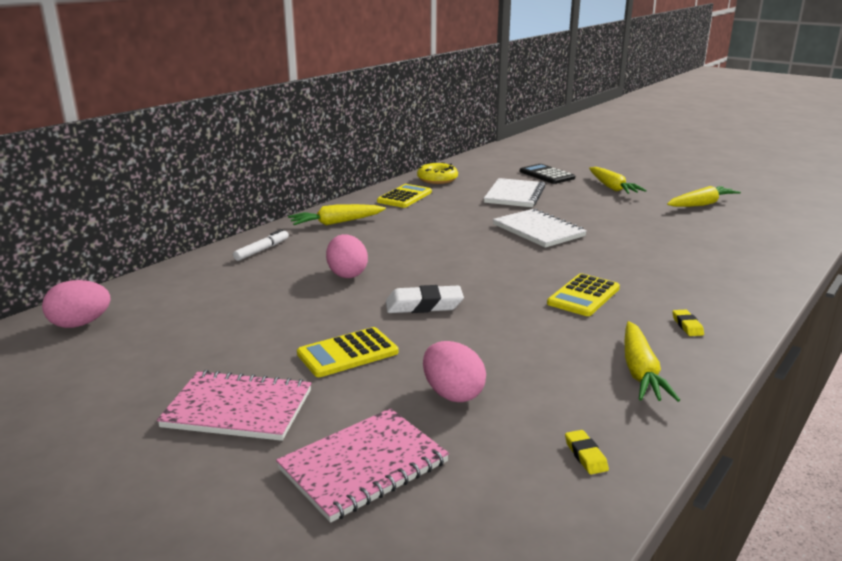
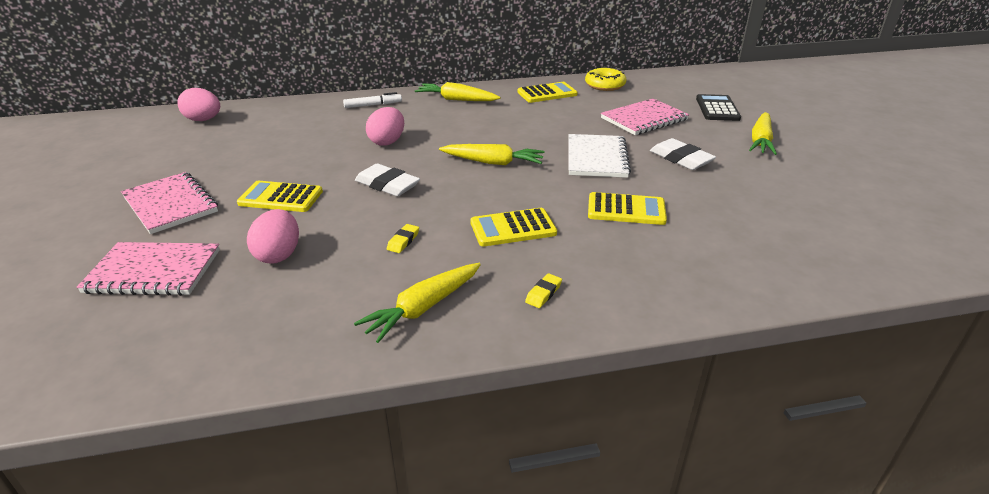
camera: 40 degrees right, 10 degrees up
white notebook [484,178,545,207] -> pink notebook [601,98,689,135]
yellow eraser [565,430,609,475] -> yellow eraser moved to [387,224,419,253]
yellow carrot [667,186,741,207] -> yellow carrot moved to [439,144,545,165]
none -> yellow calculator [588,192,667,225]
none -> white eraser [650,138,716,170]

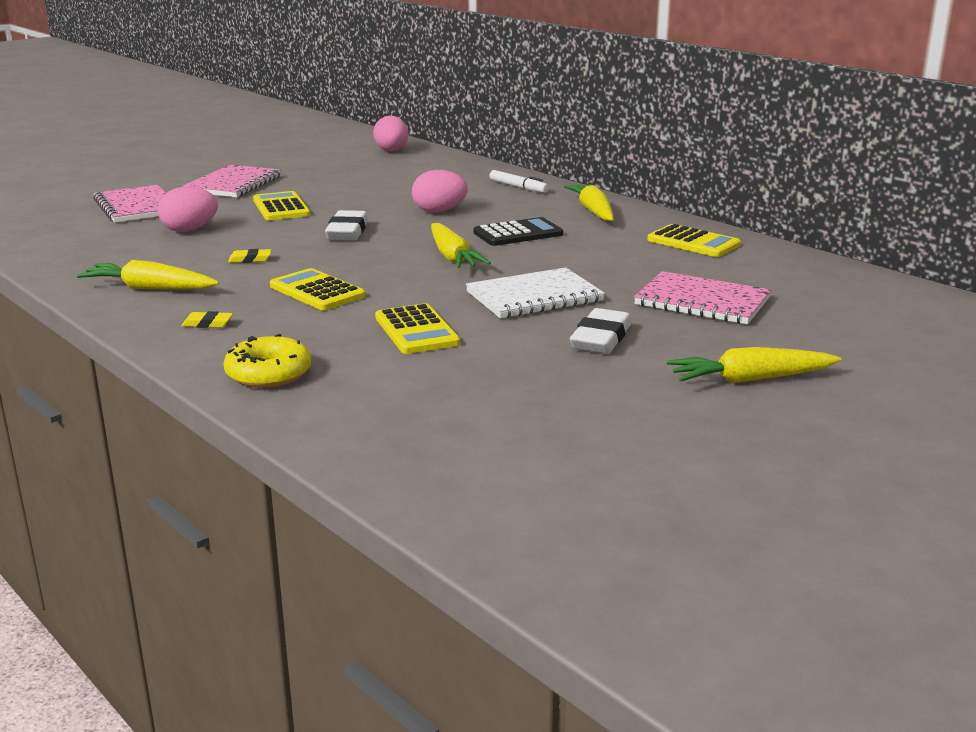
camera: 60 degrees right, 10 degrees down
yellow donut [585,67,626,91] -> yellow donut moved to [223,334,311,388]
black calculator [696,94,741,121] -> black calculator moved to [473,217,563,246]

